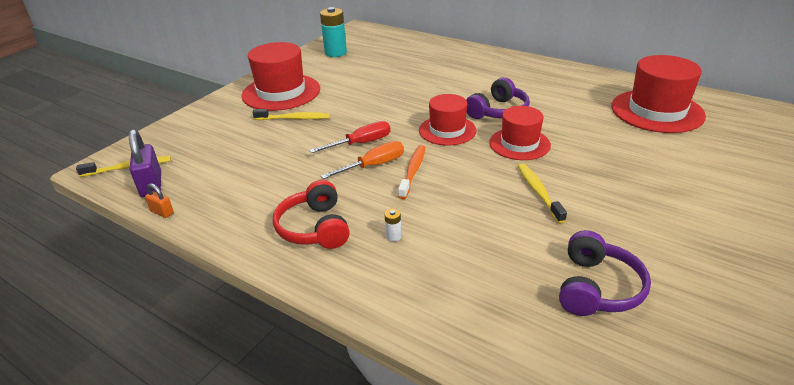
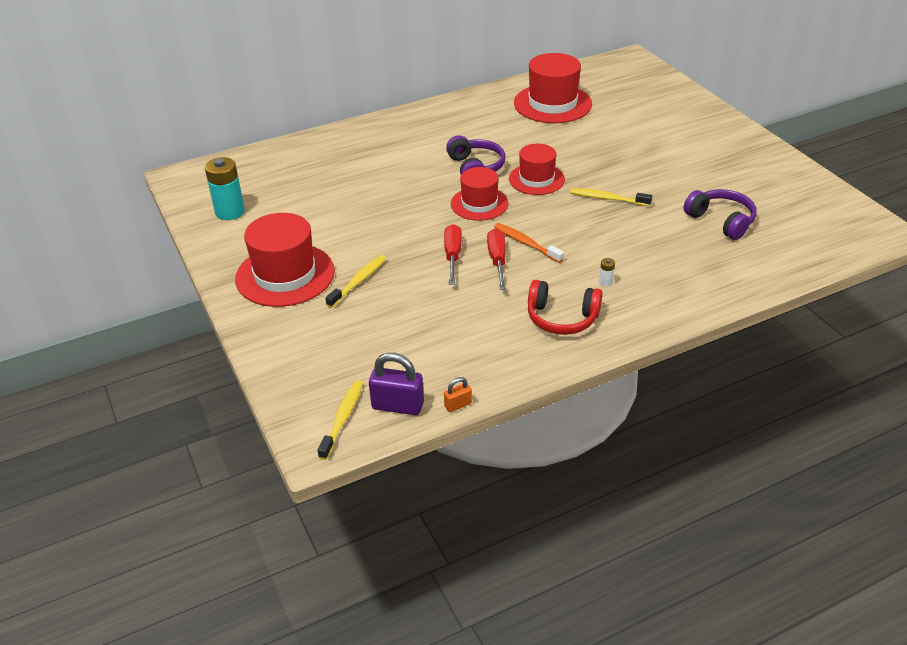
camera: 60 degrees left, 5 degrees up
orange screwdriver [321,141,404,179] -> red screwdriver [487,229,506,290]

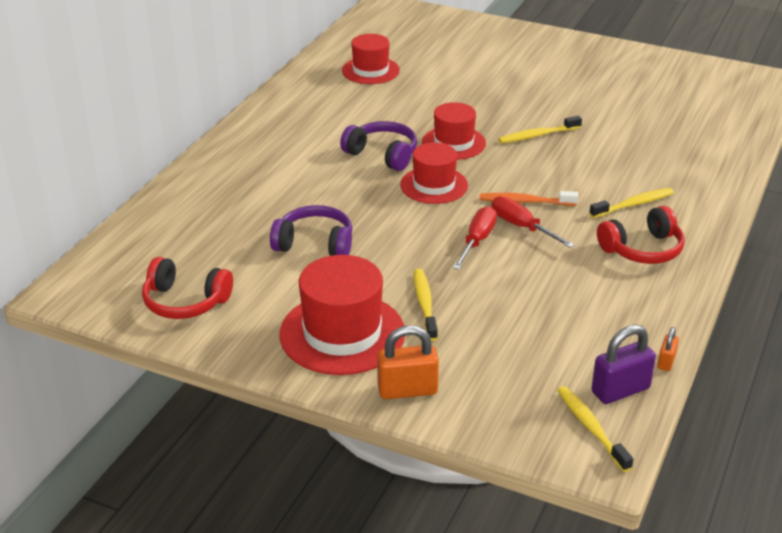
camera: 40 degrees left, 5 degrees down
turquoise battery [205,157,245,220] -> red headphones [142,257,233,319]
red screwdriver [444,224,462,284] -> red screwdriver turned 60 degrees clockwise [452,206,497,270]
red hat [514,53,592,123] -> red hat [342,34,400,84], size x0.64
white battery [599,258,615,286] -> yellow toothbrush [589,188,674,218]
purple headphones [684,189,757,240] -> purple headphones moved to [270,205,352,256]
none -> orange padlock [377,325,439,399]

